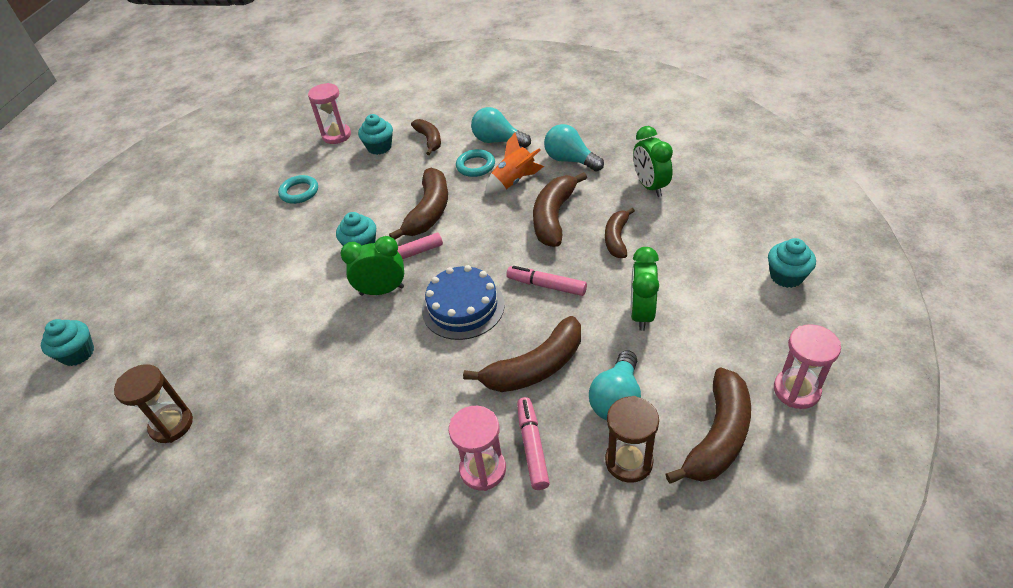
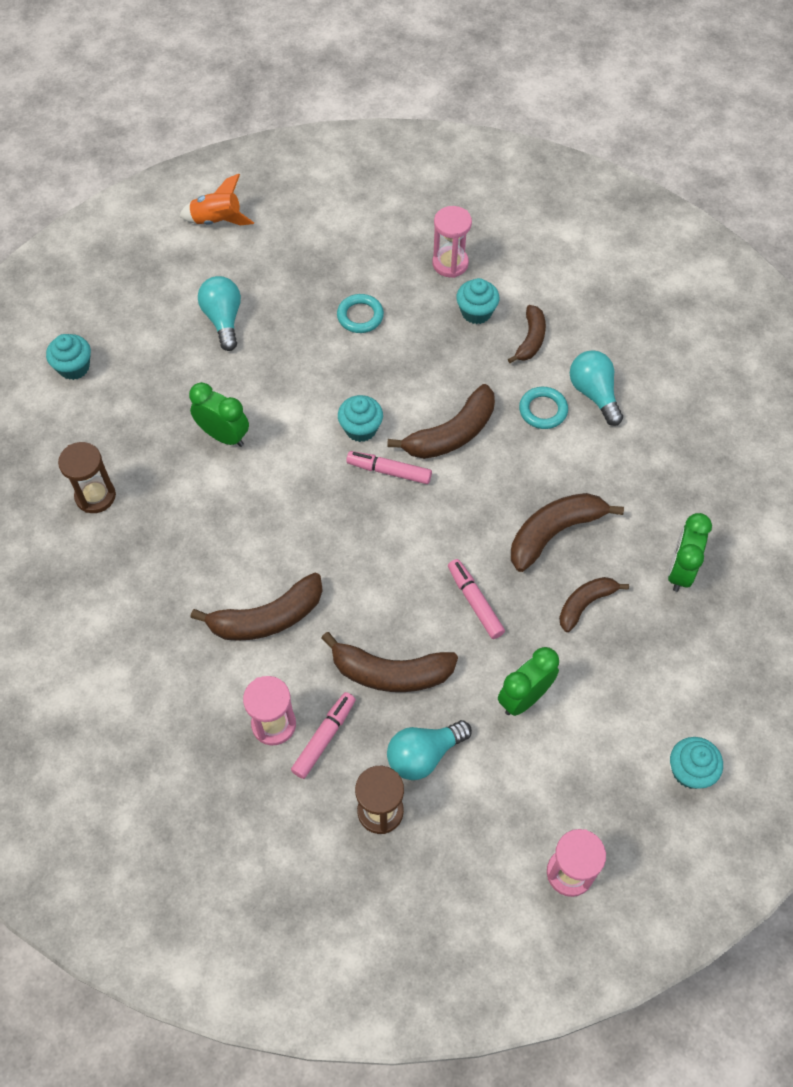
camera: 35 degrees right, 15 degrees up
green clock [341,236,404,296] -> green clock moved to [189,382,249,447]
blue cake [422,265,505,340] -> none
orange rocket [485,133,544,194] -> orange rocket moved to [179,174,254,225]
turquoise light bulb [544,124,604,172] -> turquoise light bulb moved to [198,276,241,351]
brown banana [665,367,751,484] -> brown banana moved to [190,573,323,641]

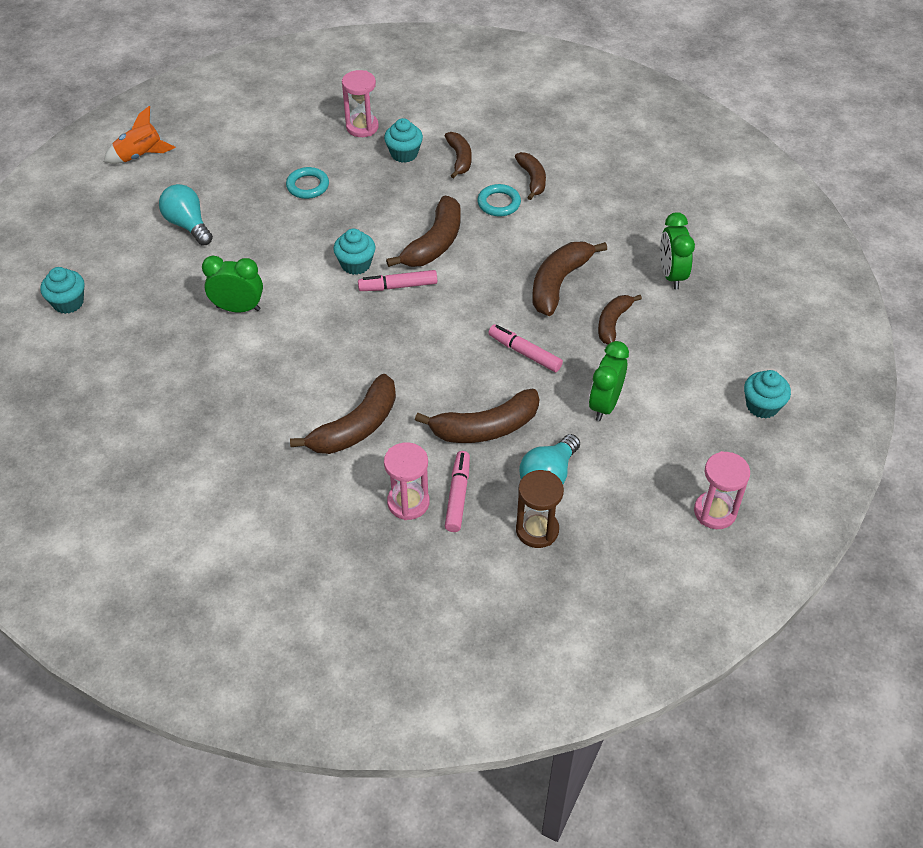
camera: 25 degrees left, 10 degrees down
brown hourglass [58,442,116,513] -> none
turquoise light bulb [570,350,623,426] -> brown banana [515,152,546,200]

